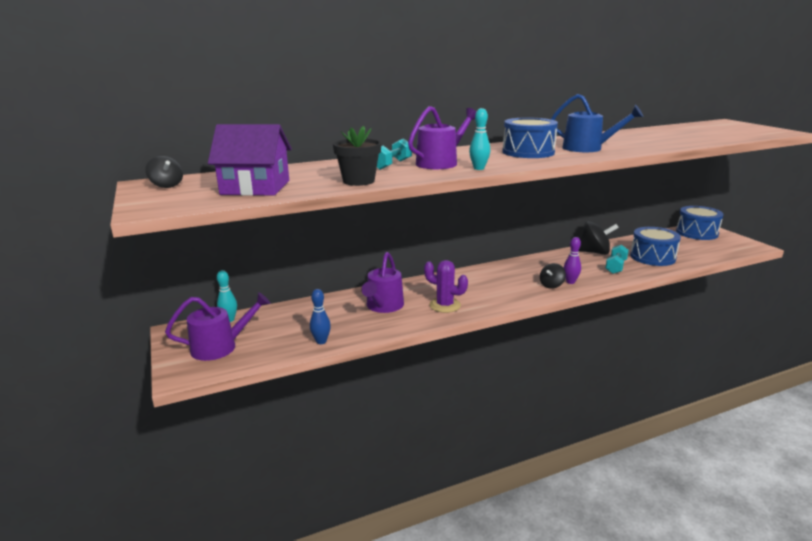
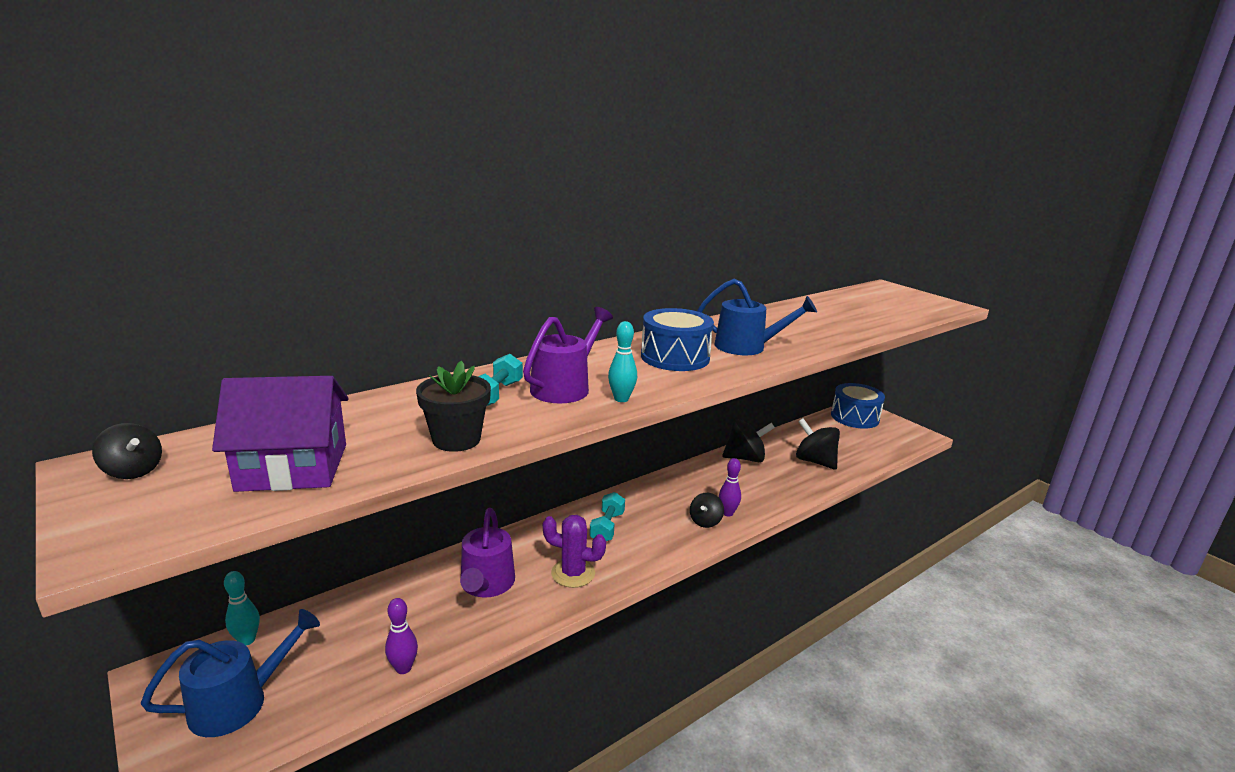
camera: 15 degrees left, 0 degrees up
purple watering can [165,292,270,361] -> blue watering can [141,609,320,737]
blue bowling pin [310,289,331,344] -> purple bowling pin [385,598,418,674]
turquoise dumbbell [605,245,629,274] -> turquoise dumbbell moved to [589,492,625,541]
blue drum [630,227,681,266] -> black spinning top [796,418,840,470]

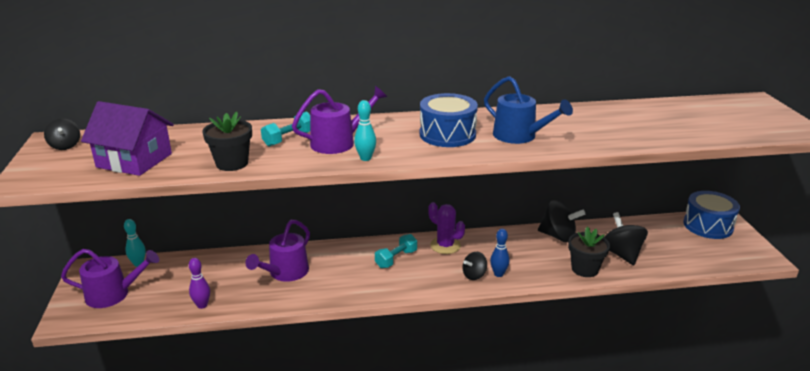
camera: 30 degrees right, 5 degrees up
blue watering can [141,609,320,737] -> purple watering can [61,249,159,308]
purple cactus [543,515,606,588] -> purple cactus moved to [428,202,465,254]
purple bowling pin [719,458,741,517] -> blue bowling pin [490,229,510,277]
none -> black flower pot [568,227,610,277]

